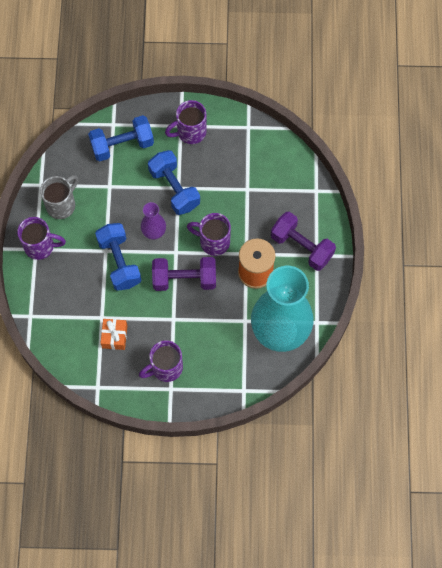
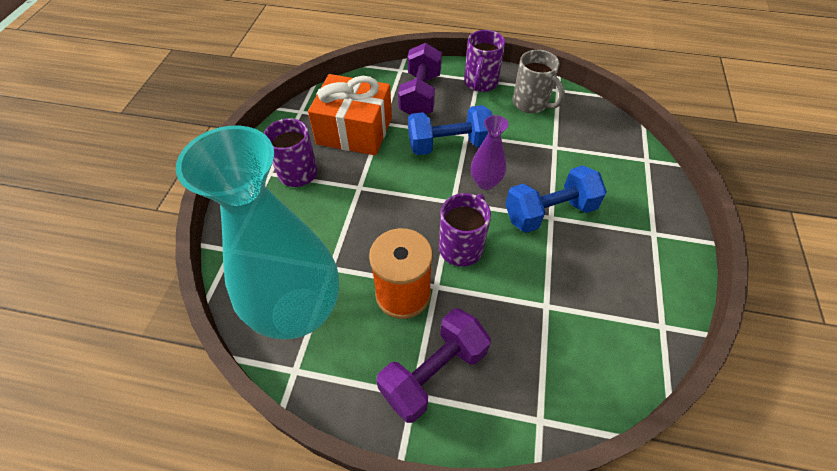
camera: 100 degrees right, 15 degrees down
blue dumbbell [88,115,154,162] -> none
orange gift [101,319,127,350] -> orange gift [308,74,392,156], size x2.00
purple dumbbell [152,257,216,291] -> purple dumbbell moved to [398,43,442,115]
purple mug [165,100,207,144] -> none

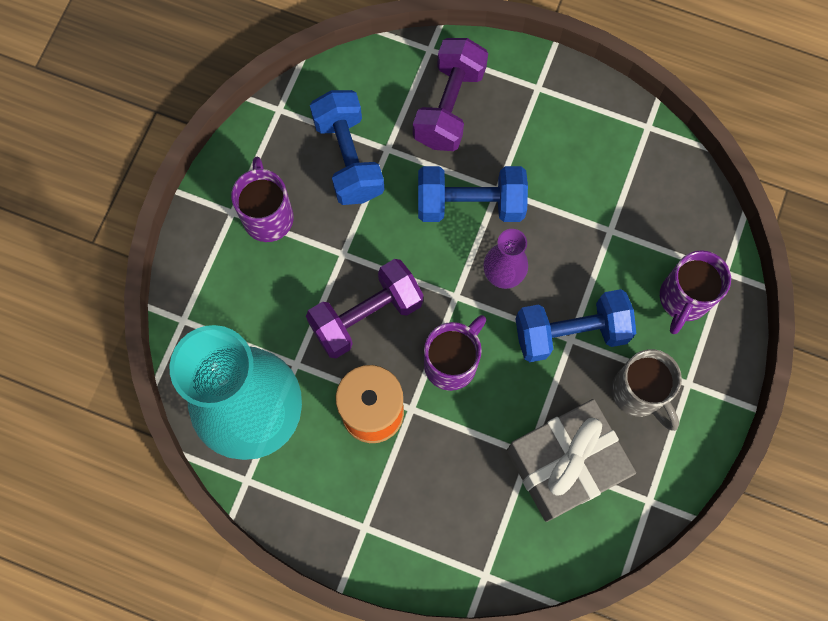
camera: 10 degrees right, 20 degrees up
orange gift [308,74,392,156] -> blue dumbbell [310,90,384,205]
purple dumbbell [376,308,491,423] -> purple dumbbell moved to [306,259,423,358]
purple mug [464,30,505,92] -> purple mug moved to [660,250,731,334]
grey mug [513,50,565,113] -> grey mug moved to [612,349,682,431]
none -> grey gift [507,399,636,522]

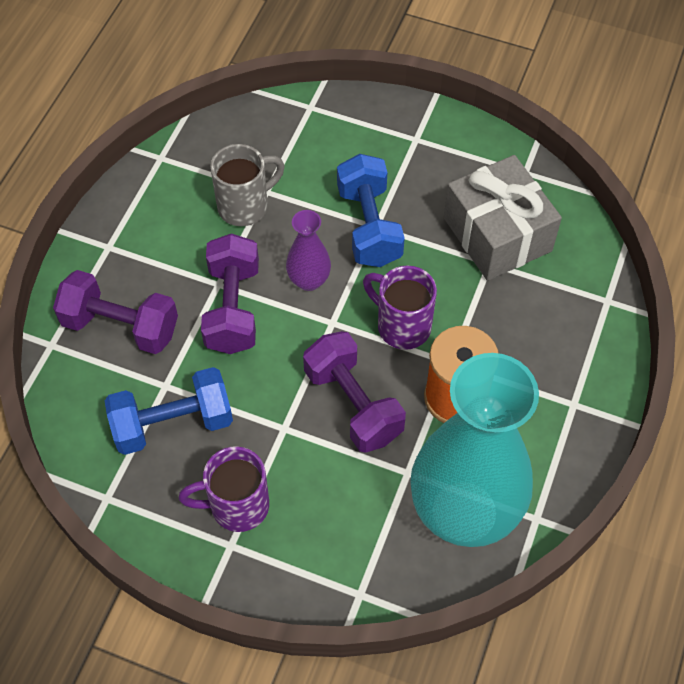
camera: 90 degrees left, 15 degrees down
blue dumbbell [418,166,528,222] -> purple dumbbell [201,233,259,354]
grey mug [612,349,682,431] -> grey mug moved to [210,144,285,226]
purple mug [660,250,731,334] -> none

